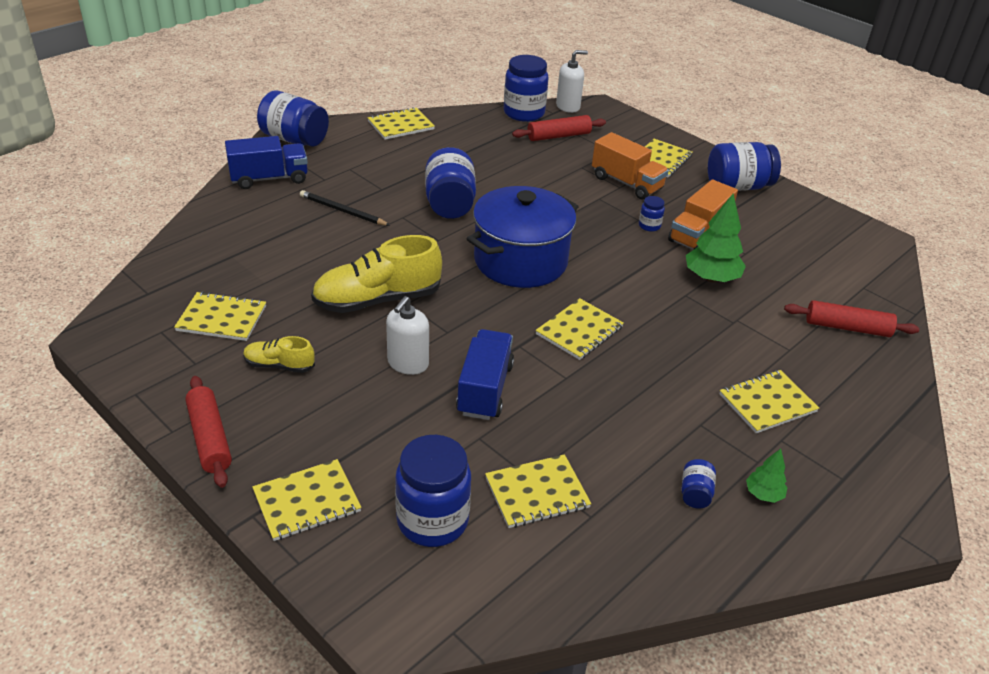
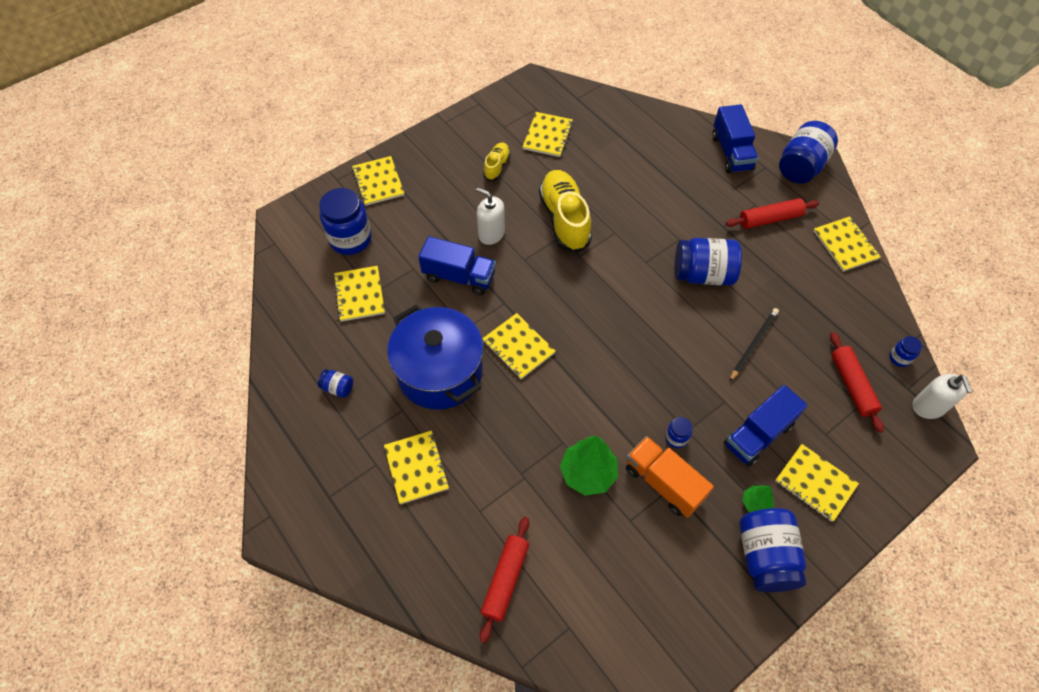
camera: 100 degrees right, 20 degrees up
red rolling pin [185,376,232,488] -> red rolling pin moved to [726,198,819,229]
black pencil [300,190,390,226] -> black pencil moved to [729,308,779,382]
blue pot [467,186,579,288] -> blue pot moved to [387,305,484,410]
blue jar [504,55,549,122] -> blue jar [889,336,922,367], size x0.46
orange truck [592,132,669,200] -> blue truck [724,385,808,467]
green tree [746,449,787,503] -> green tree moved to [742,485,774,512]

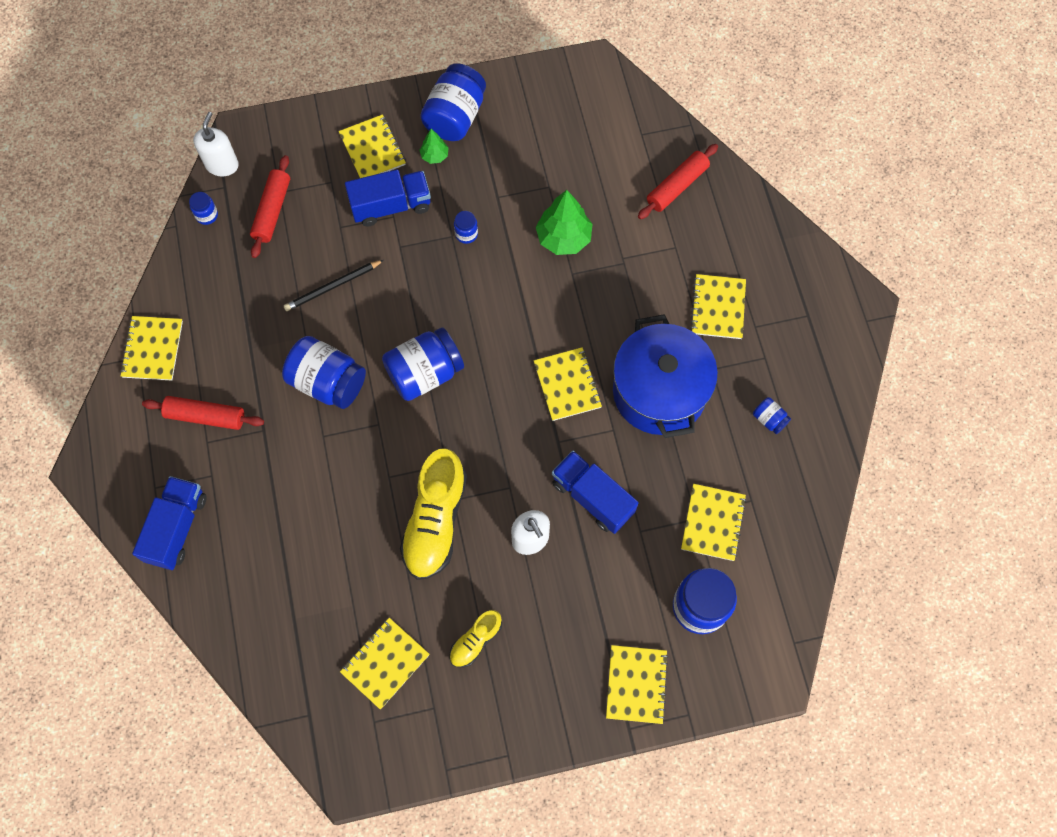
camera: 155 degrees left, 10 degrees up
orange truck [626,436,714,518] -> none
blue jar [779,121,838,184] -> blue jar moved to [382,327,464,401]

